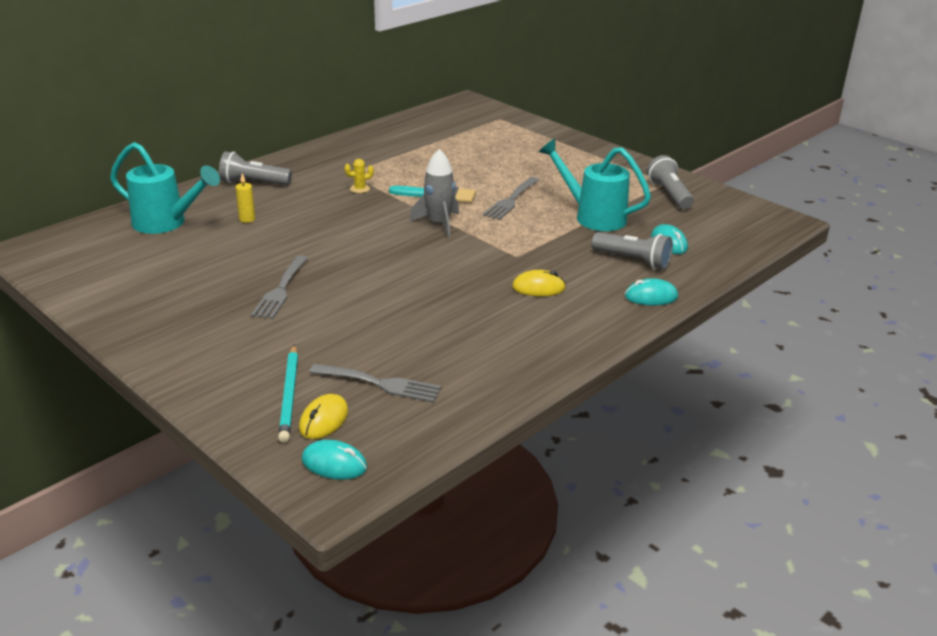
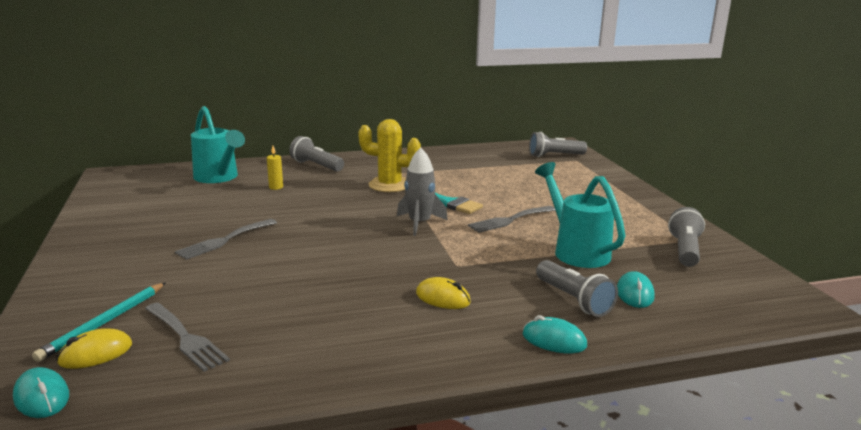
camera: 30 degrees right, 10 degrees down
yellow cactus [344,159,374,193] -> yellow cactus [358,119,421,192], size x2.29
none -> grey flashlight [529,132,587,157]

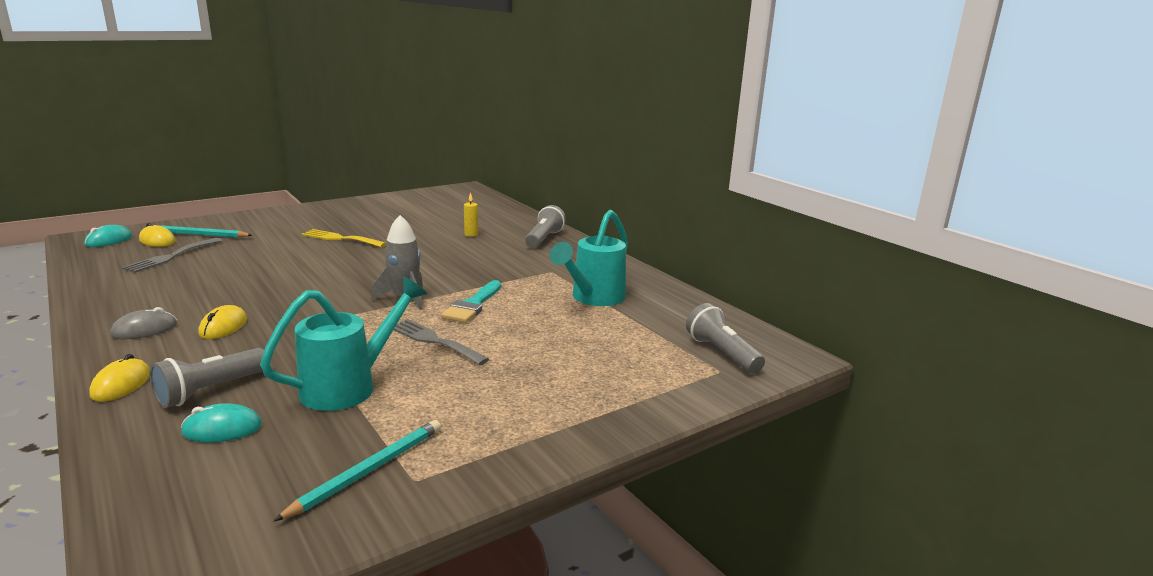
camera: 70 degrees right, 0 degrees up
grey fork [175,219,277,260] -> yellow fork [302,229,386,247]
turquoise watering can [191,106,245,183] -> turquoise watering can moved to [550,210,628,306]
yellow cactus [358,119,421,192] -> none
turquoise mouse [523,315,587,353] -> yellow mouse [89,354,150,402]
grey flashlight [668,207,705,267] -> turquoise pencil [273,420,441,522]
none -> grey mouse [110,307,177,339]

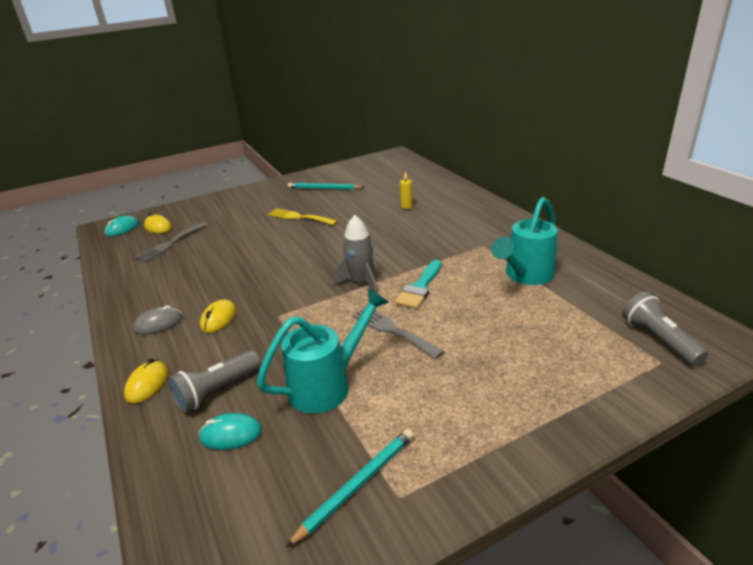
camera: 10 degrees right, 10 degrees up
turquoise pencil [158,225,252,238] -> turquoise pencil moved to [288,183,365,190]
grey flashlight [525,205,566,248] -> none

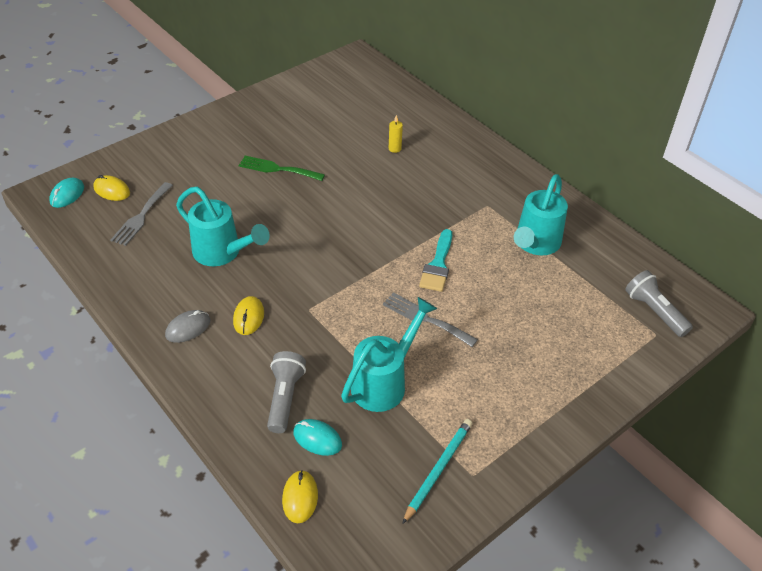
camera: 15 degrees left, 15 degrees up
yellow mouse [124,359,168,403] -> yellow mouse moved to [282,470,318,523]
grey flashlight [168,350,260,413] -> grey flashlight turned 150 degrees clockwise [267,351,306,433]
turquoise mouse [198,413,262,450] -> turquoise mouse turned 45 degrees clockwise [293,419,342,456]
yellow fork [268,208,338,225] -> green fork [239,156,325,181]
turquoise pencil [288,183,365,190] -> none
grey rocket [333,215,378,294] -> none
none -> turquoise watering can [176,187,270,266]

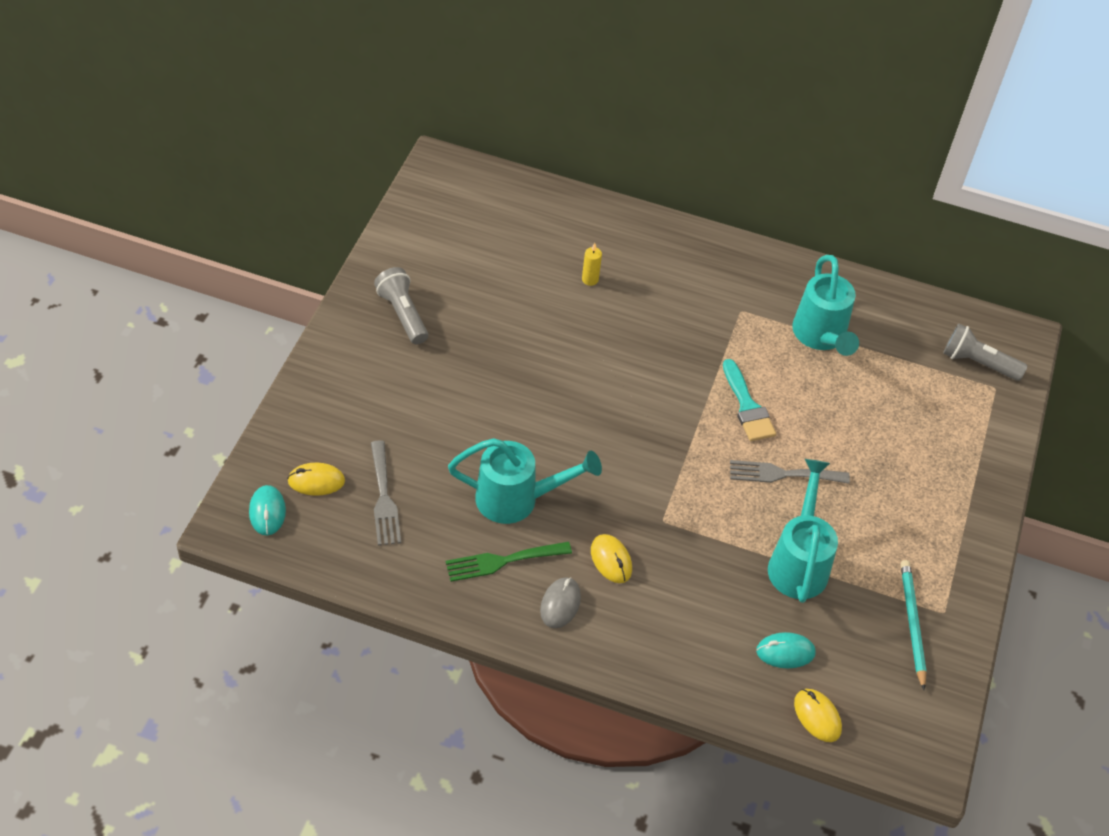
camera: 35 degrees left, 5 degrees up
green fork [239,156,325,181] -> green fork moved to [446,542,572,582]
grey flashlight [267,351,306,433] -> grey flashlight moved to [374,267,428,344]

